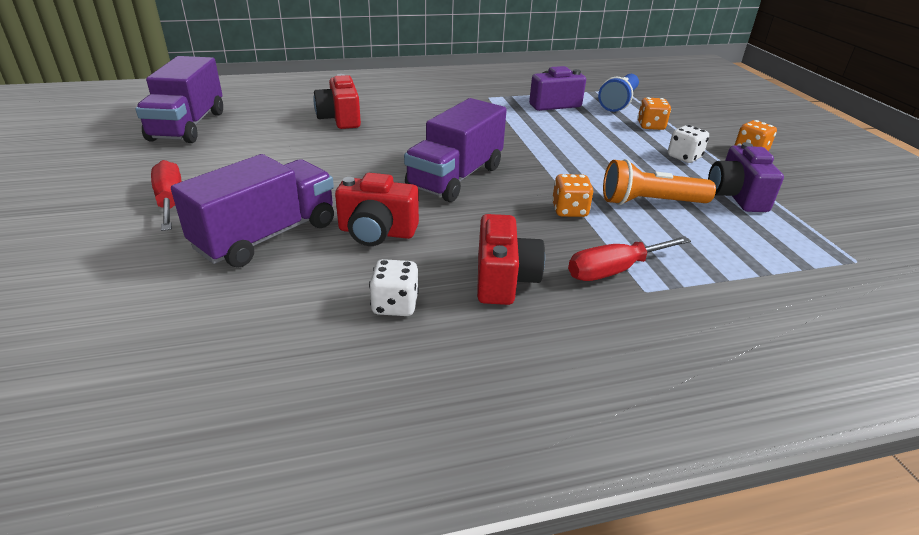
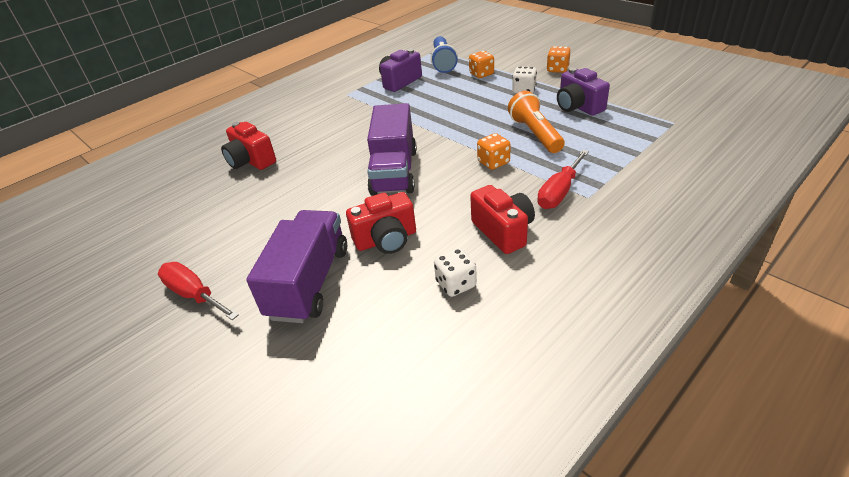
camera: 25 degrees left, 5 degrees up
purple truck [135,56,223,143] -> none
orange flashlight [603,159,716,205] -> orange flashlight turned 105 degrees clockwise [508,91,564,153]

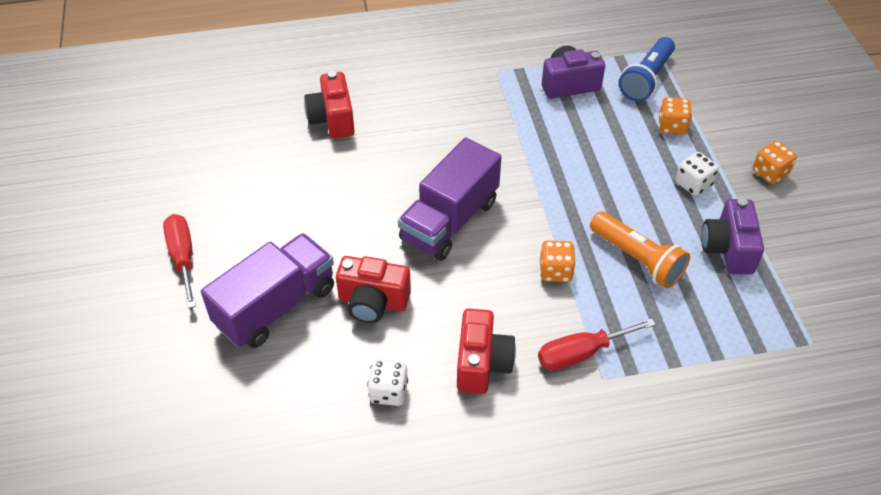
camera: 30 degrees right, 10 degrees up
orange flashlight [508,91,564,153] -> orange flashlight turned 120 degrees clockwise [590,212,690,289]

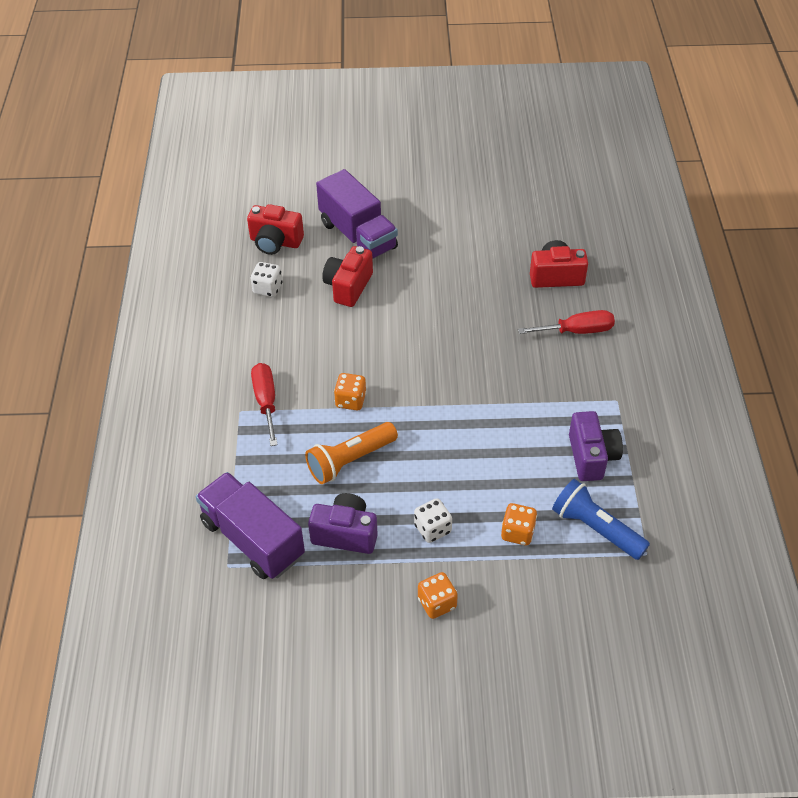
camera: 100 degrees right, 0 degrees up
red screwdriver [163,214,196,309] -> red screwdriver moved to [518,310,615,334]
purple truck [398,137,501,261] -> purple truck moved to [196,472,305,579]
red camera [457,309,516,394] -> red camera moved to [247,204,304,255]

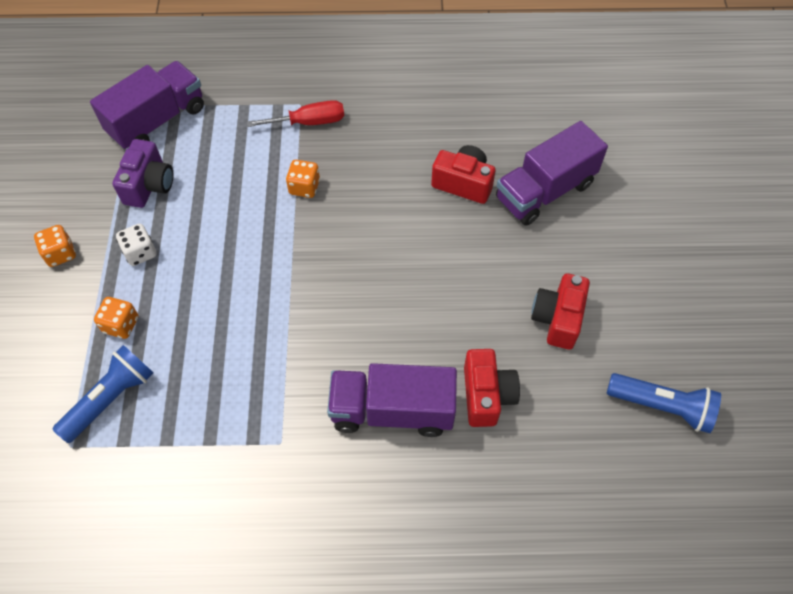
camera: 90 degrees right, 10 degrees up
red camera [247,204,304,255] -> red camera moved to [531,273,590,350]
white dice [250,262,282,297] -> none
orange flashlight [305,422,398,484] -> none
red screwdriver [518,310,615,334] -> purple truck [327,363,457,437]
purple camera [569,411,623,481] -> none
none -> blue flashlight [607,373,721,433]

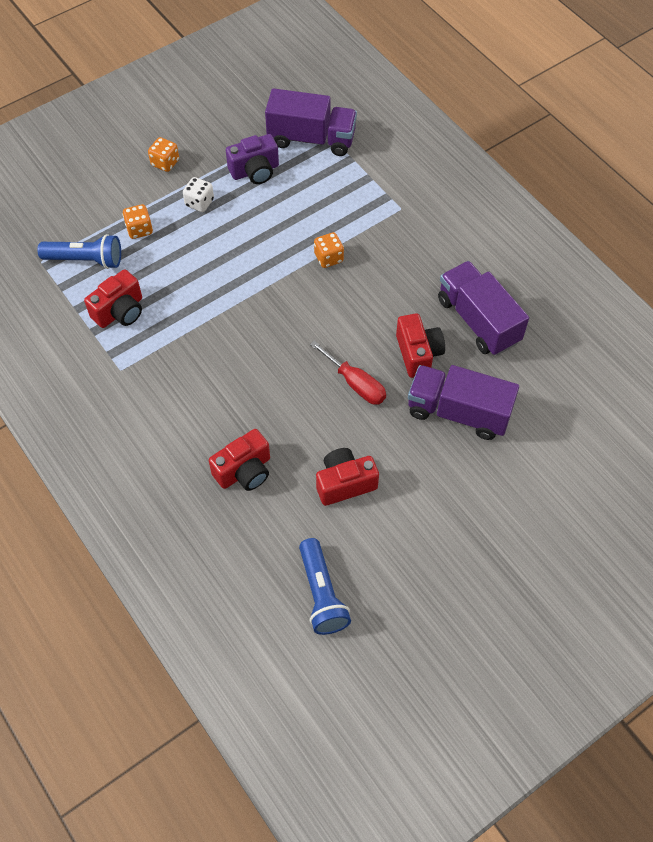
camera: 55 degrees right, 0 degrees up
red screwdriver [247,100,344,127] -> red screwdriver moved to [310,341,386,405]
purple truck [327,363,457,437] -> purple truck moved to [438,261,529,356]
none -> red camera [84,269,142,328]

